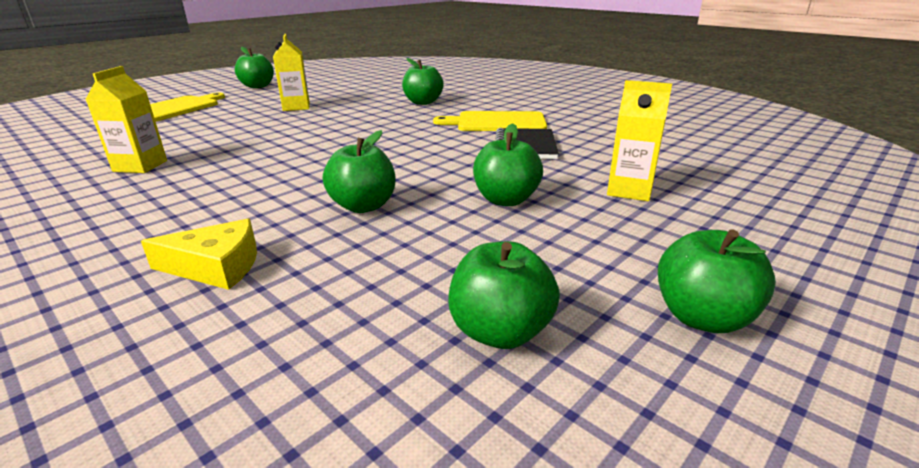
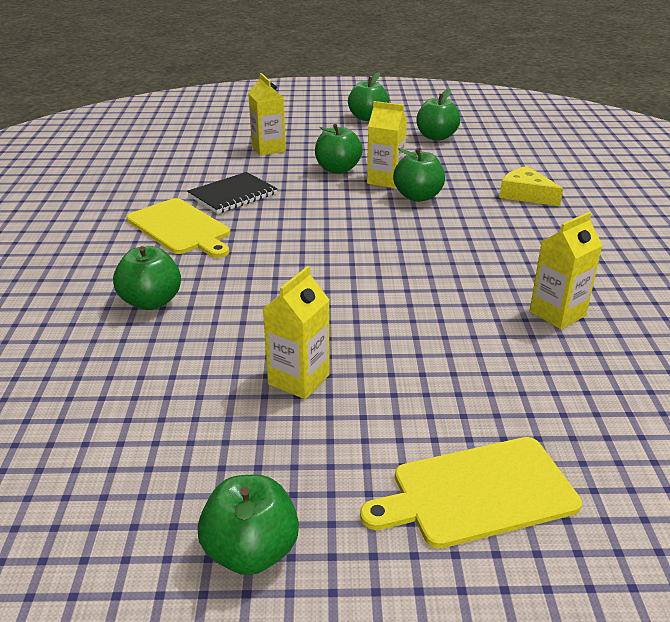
camera: 135 degrees left, 5 degrees up
none -> yellow carton [367,101,407,188]

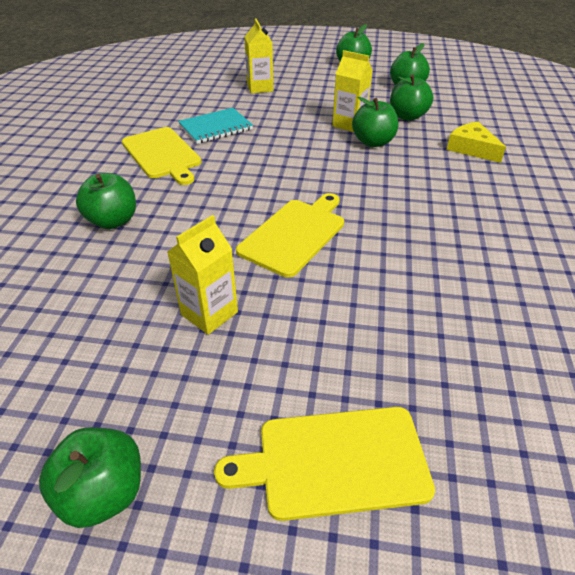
camera: 10 degrees right, 10 degrees up
black notebook [187,172,277,214] -> turquoise notebook [178,108,253,144]
green apple [315,124,363,174] -> green apple moved to [390,74,433,121]
yellow carton [530,212,603,329] -> none
none -> yellow cutting board [236,193,344,278]

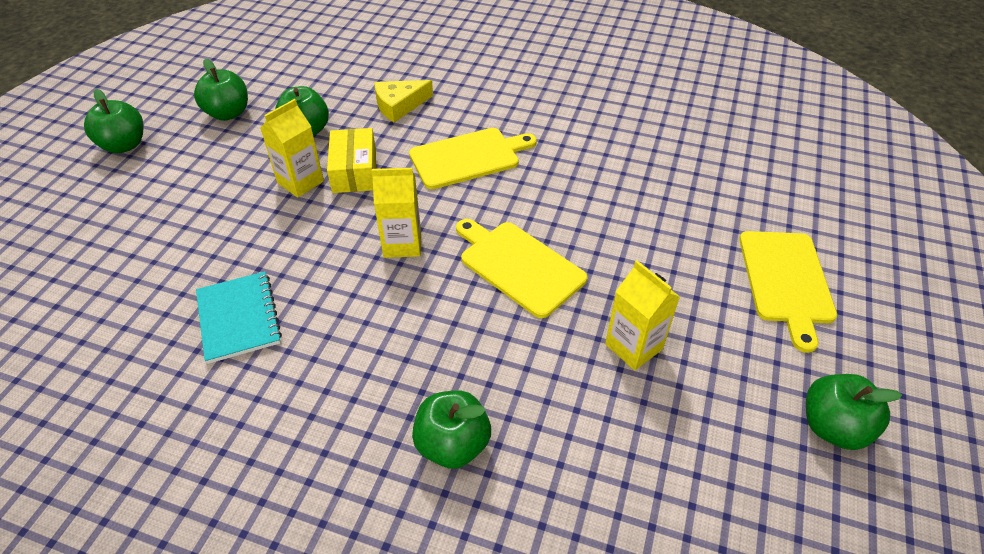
camera: 80 degrees left, 5 degrees up
yellow cutting board [122,127,201,185] -> yellow cutting board moved to [409,128,537,189]
yellow carton [244,18,273,94] -> yellow carton moved to [372,168,421,258]
green apple [352,97,398,147] -> yellow box [327,128,376,193]

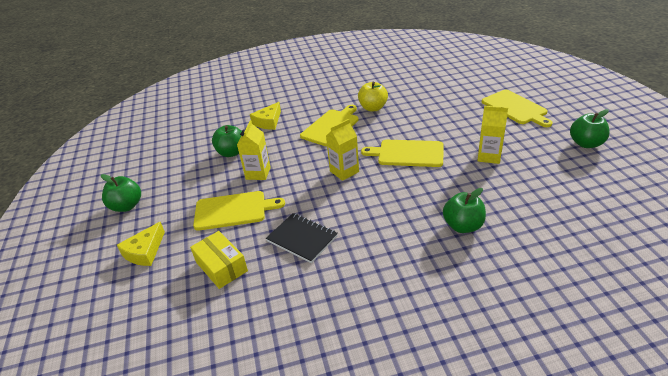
camera: 30 degrees left, 10 degrees down
green apple [194,59,248,121] -> none
turquoise notebook [196,271,282,364] -> black notebook [266,213,338,263]
yellow box [327,128,376,193] -> yellow box moved to [190,231,248,289]
none -> yellow cheese [117,222,165,266]
none -> yellow cutting board [193,191,285,231]
none -> yellow apple [358,82,388,111]

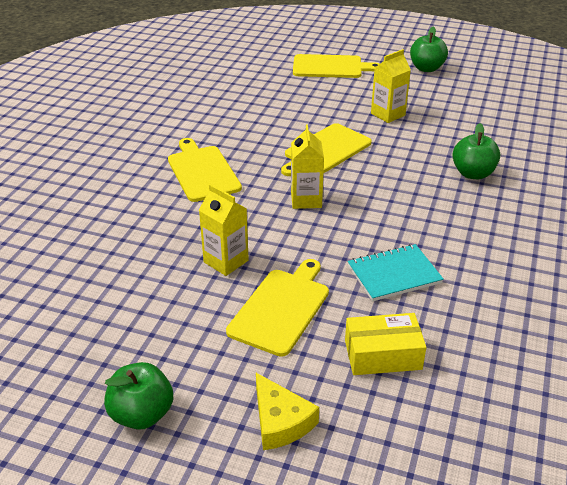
camera: 60 degrees left, 0 degrees up
green apple [212,125,242,157] -> none
yellow cheese [250,102,281,130] -> none
black notebook [266,213,338,263] -> turquoise notebook [348,244,444,302]
yellow apple [358,82,388,111] -> none

